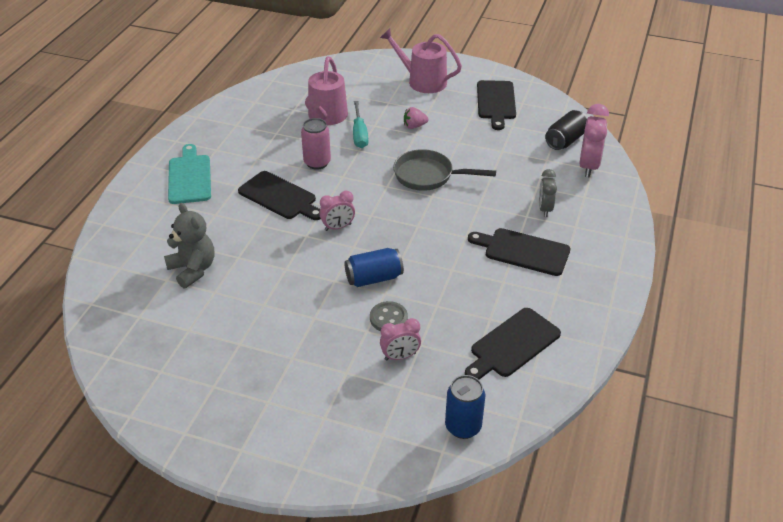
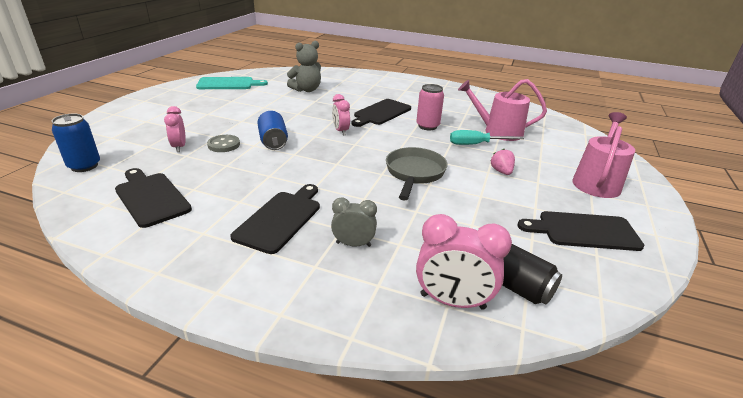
camera: 90 degrees right, 10 degrees down
turquoise cutting board [168,144,211,204] -> turquoise cutting board moved to [196,77,268,89]

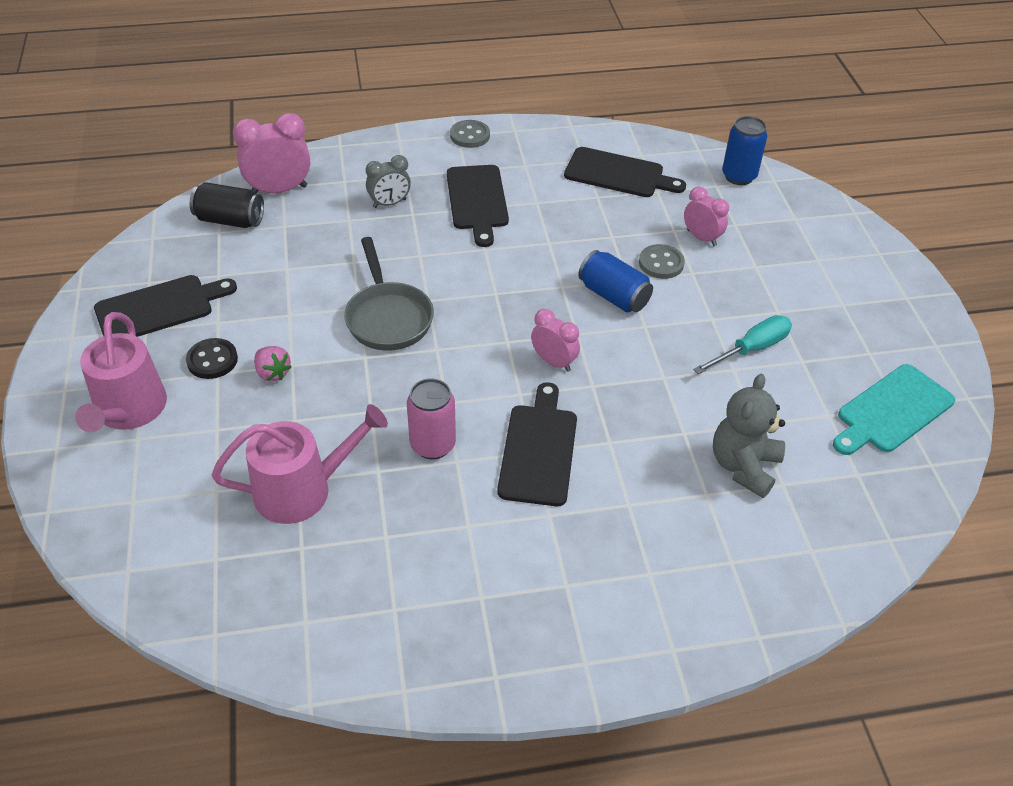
camera: 150 degrees right, 15 degrees up
turquoise screwdriver [450,130,524,145] -> turquoise screwdriver moved to [693,315,792,374]
none -> black button [186,338,238,379]
none -> grey button [450,120,490,148]

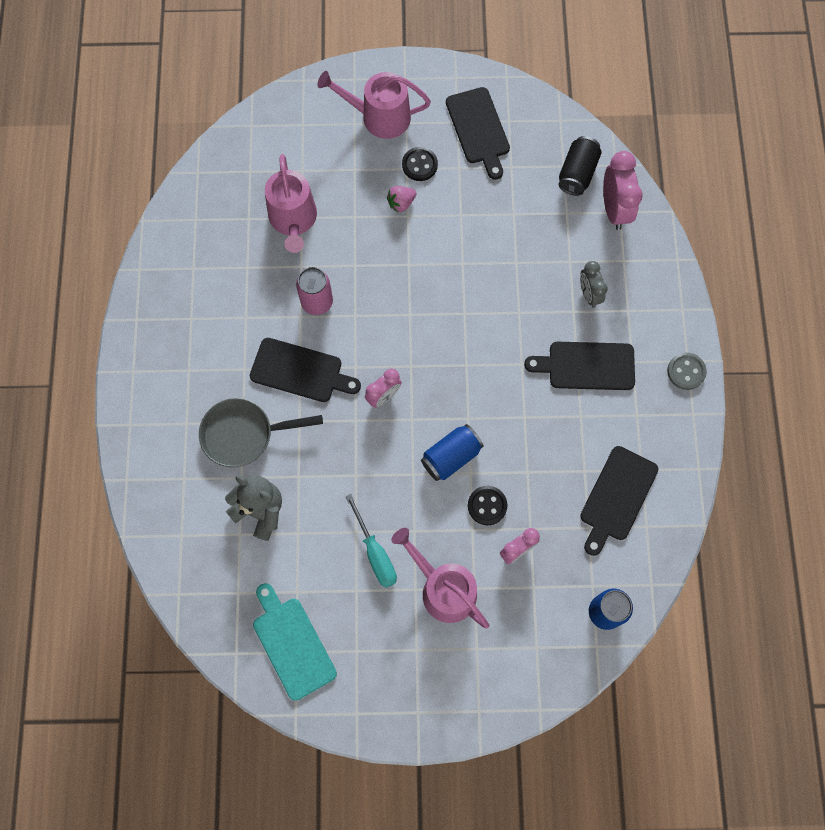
camera: 100 degrees right, 25 degrees up
grey pan [344,237,434,351] -> grey pan moved to [199,398,323,468]
grey button [639,244,685,279] -> black button [468,486,507,525]
none -> pink watering can [391,528,489,628]

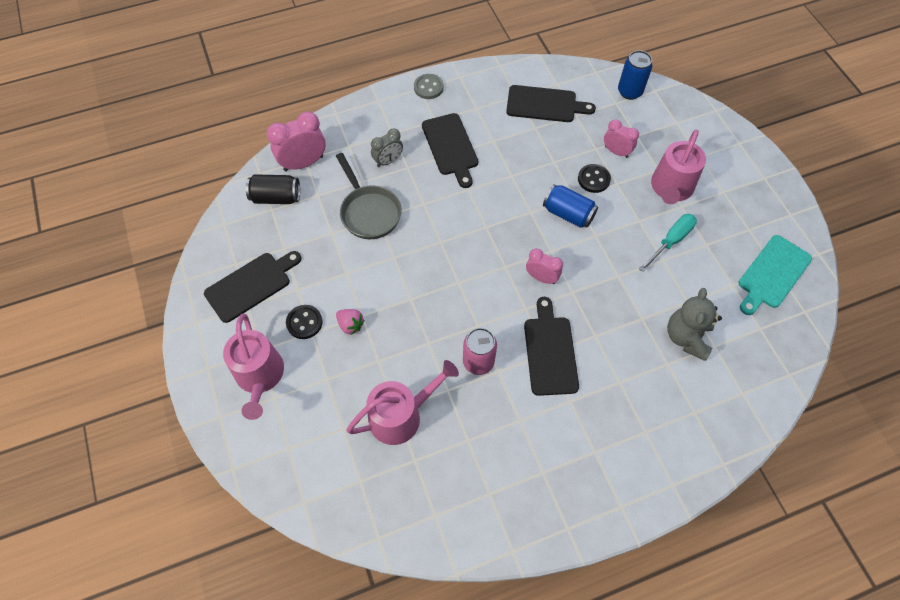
camera: 110 degrees left, 10 degrees down
grey pan [199,398,323,468] -> grey pan moved to [336,153,401,239]

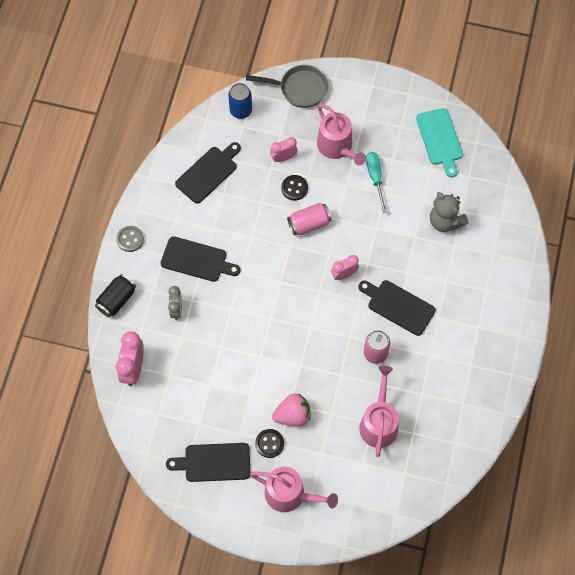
camera: 55 degrees left, 5 degrees up
black cutting board [204,251,302,323] -> black cutting board turned 90 degrees counterclockwise [166,443,250,482]
black can [246,174,300,204] -> black can moved to [95,274,136,318]
grey pan [336,153,401,239] -> grey pan moved to [246,65,328,108]
pink strawberry [336,309,365,335] -> pink strawberry [272,393,311,426], size x1.60
blue can [543,184,598,228] -> pink can [287,203,331,236]

